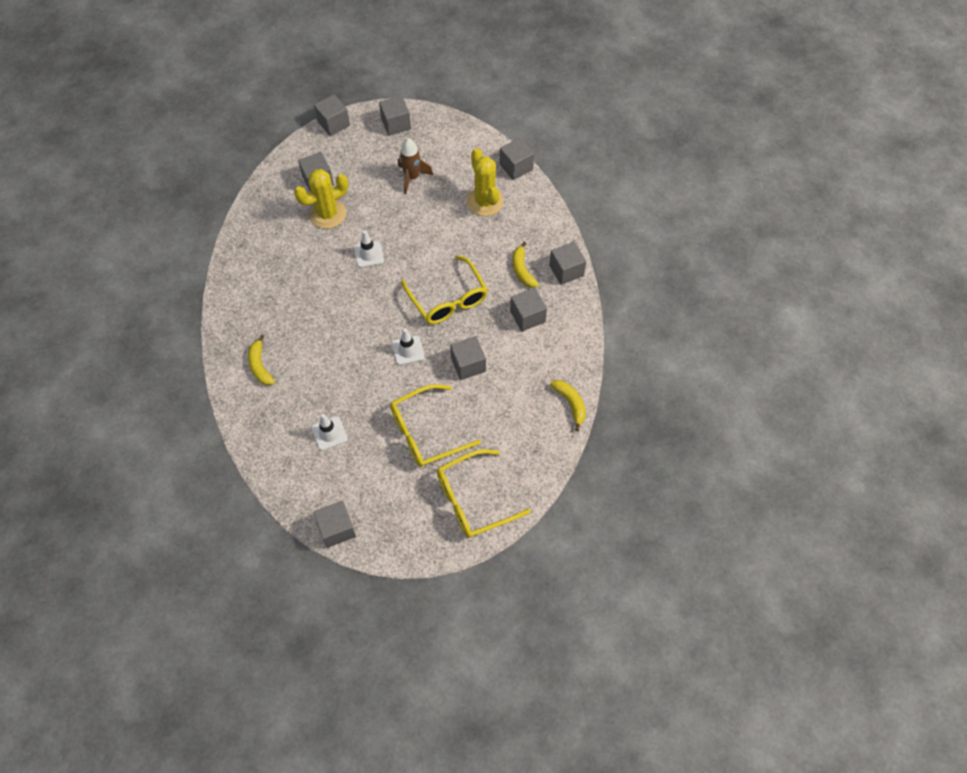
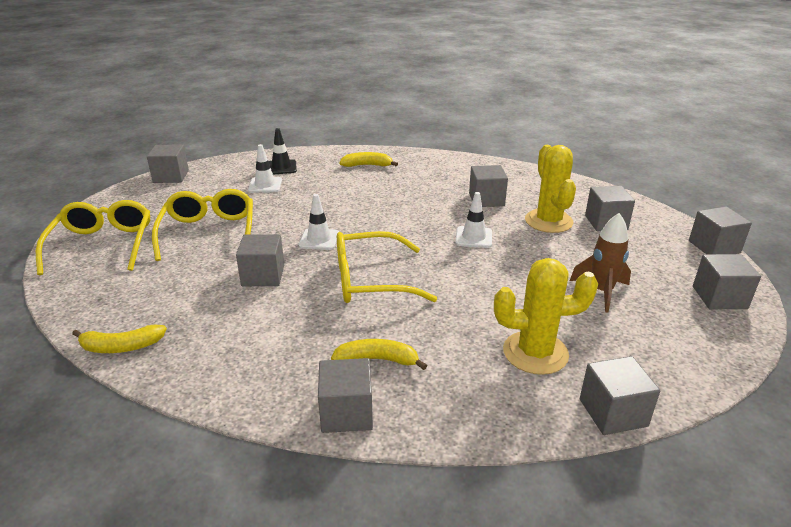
camera: 110 degrees right, 30 degrees down
grey cube [510,288,547,332] -> grey cube moved to [469,165,508,207]
none -> black traffic cone [269,128,297,174]

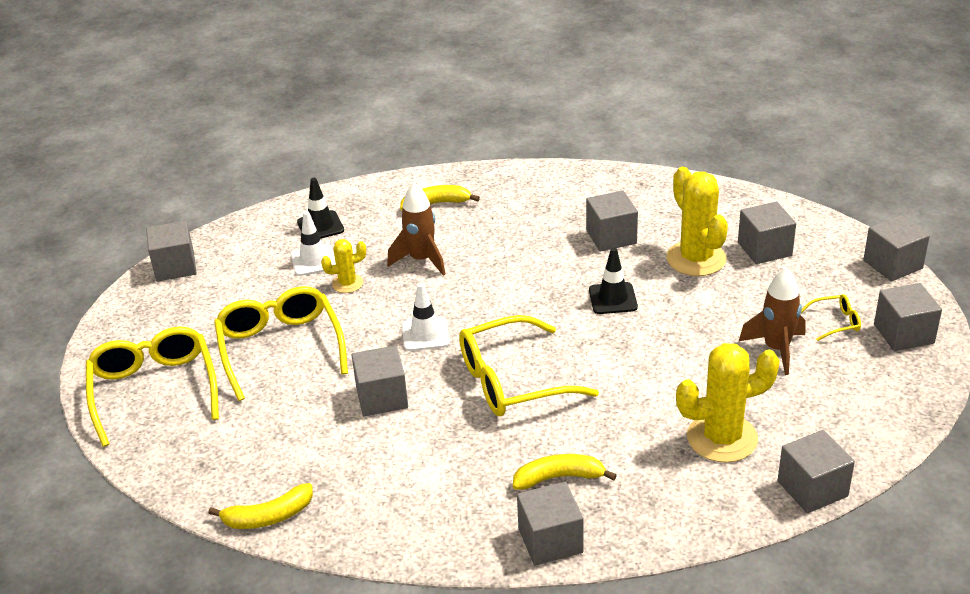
camera: 10 degrees left, 5 degrees up
white traffic cone [455,192,492,248] -> black traffic cone [589,247,638,314]
none -> yellow cactus [321,239,366,293]
none -> brown rocket [387,183,445,276]
none -> yellow glasses [801,294,861,341]

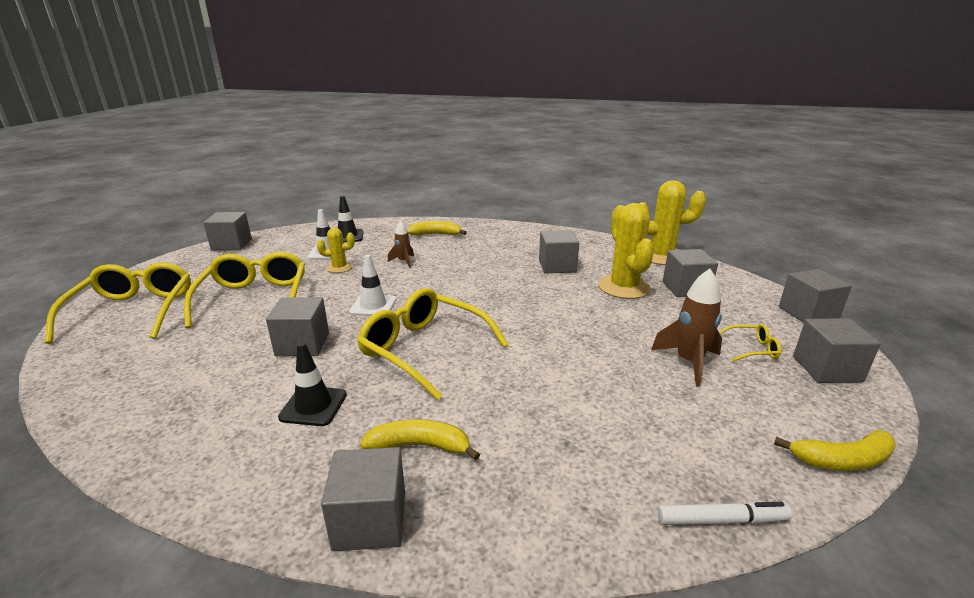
camera: 10 degrees right, 10 degrees down
yellow banana [209,483,313,529] -> yellow banana moved to [774,430,896,471]
brown rocket [387,183,445,276] -> brown rocket [388,221,414,268], size x0.59
yellow glasses [459,315,599,416] -> yellow glasses turned 45 degrees clockwise [357,288,508,400]
black traffic cone [589,247,638,314] -> black traffic cone moved to [278,342,347,426]
yellow cactus [676,343,780,463] -> yellow cactus moved to [639,180,706,265]
grey cube [778,430,855,513] -> white marker [657,502,792,525]

